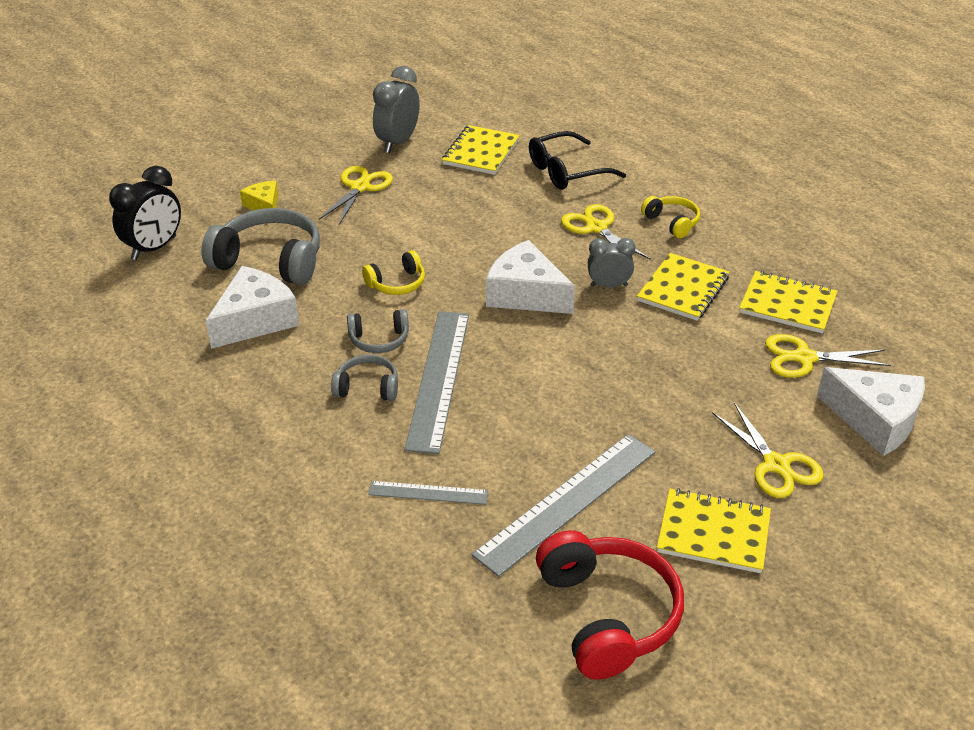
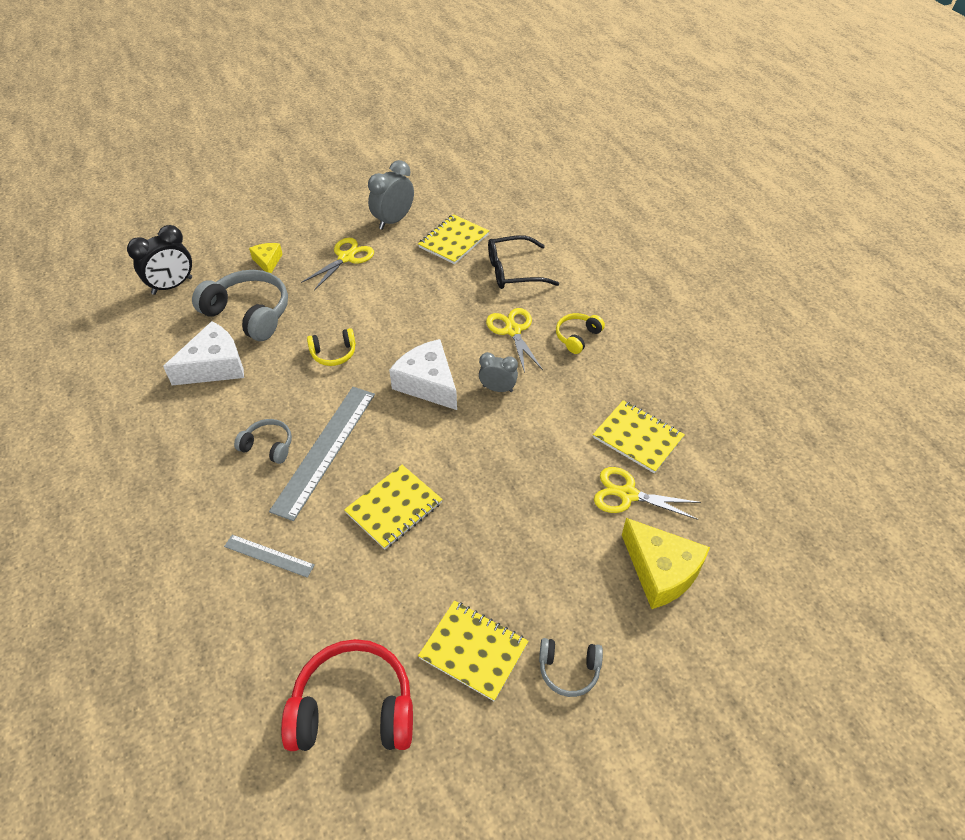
camera: 15 degrees right, 10 degrees up
grey headphones [347,309,409,353] -> grey headphones moved to [539,638,603,697]
grey ruler [472,434,655,577] -> none
red headphones [536,530,684,679] -> red headphones turned 90 degrees counterclockwise [281,639,413,751]
yellow notebook [637,253,729,321] -> yellow notebook moved to [344,465,443,549]
yellow headphones [641,196,700,238] -> yellow headphones turned 120 degrees counterclockwise [556,313,605,354]
yellow scissors [712,403,823,498] -> none
white cheese [817,367,925,456] -> yellow cheese [622,518,710,609]

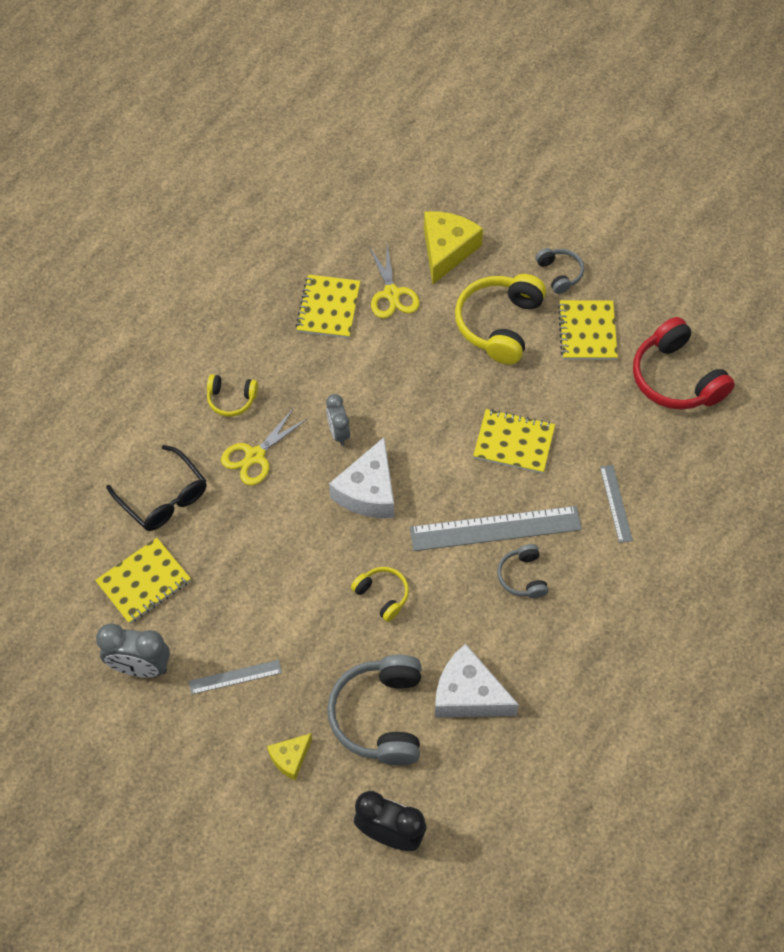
camera: 120 degrees left, 10 degrees up
yellow scissors [301,238,374,290] -> grey ruler [189,660,282,694]
yellow notebook [418,214,489,264] -> yellow notebook turned 45 degrees counterclockwise [95,538,191,624]
none -> yellow headphones [455,274,546,365]

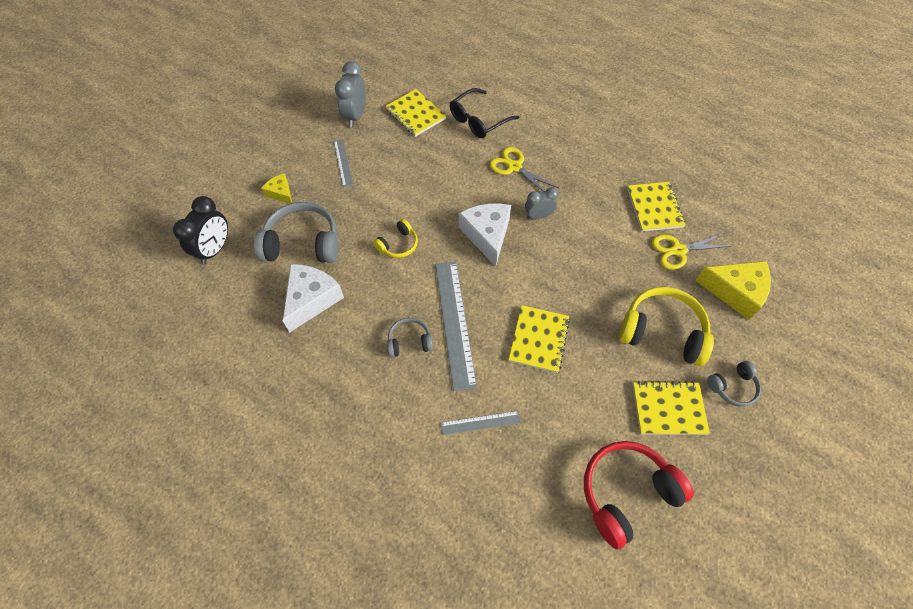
camera: 90 degrees right, 0 degrees up
yellow headphones [207,374,258,417] -> none
yellow notebook [295,274,360,338] -> yellow notebook turned 75 degrees clockwise [627,182,685,231]
white cheese [329,437,394,518] -> white cheese turned 60 degrees clockwise [459,203,511,267]

